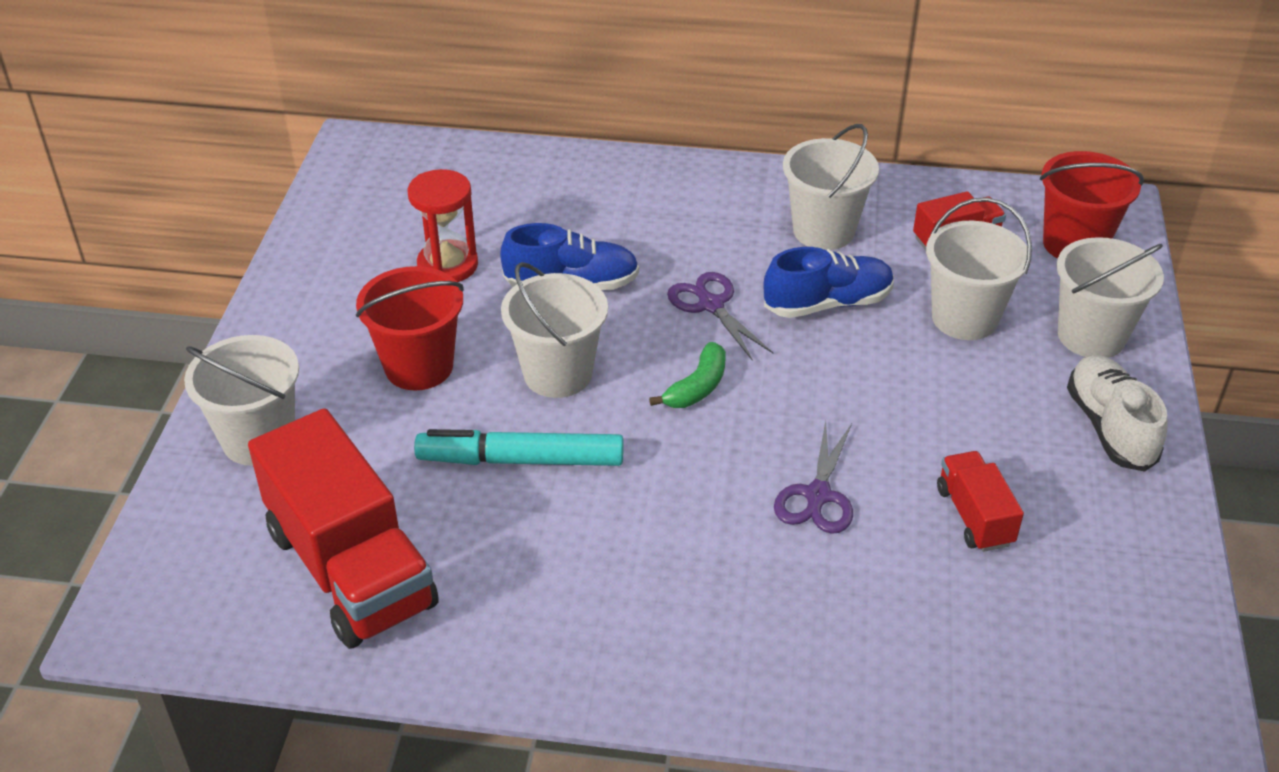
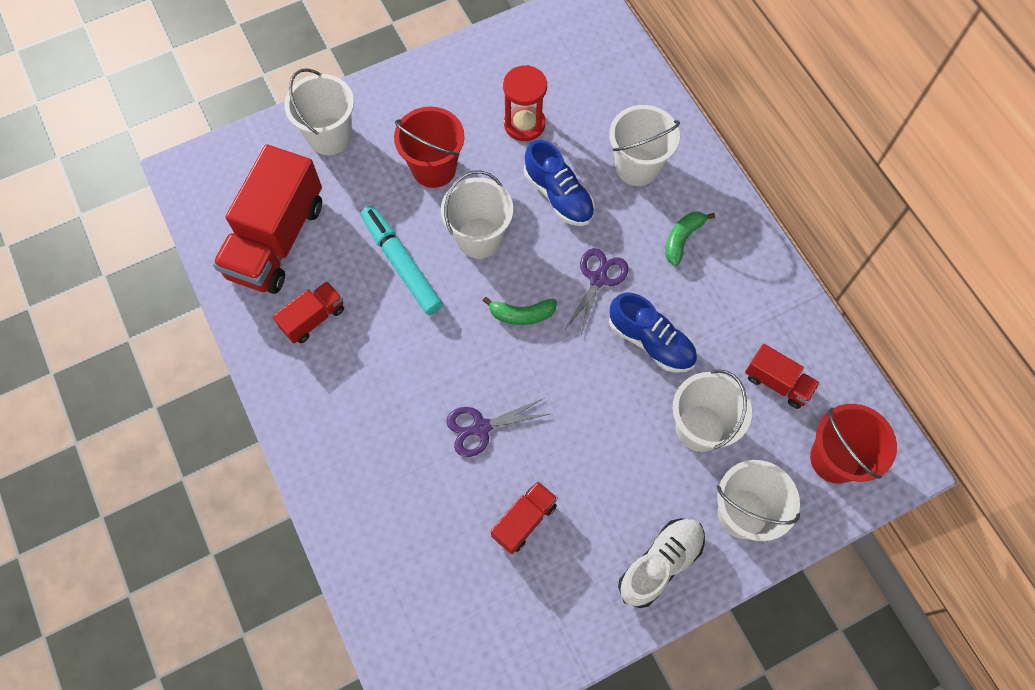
camera: 55 degrees right, 25 degrees up
white bucket [783,124,879,250] -> white bucket moved to [609,105,680,186]
none -> red truck [273,281,344,344]
none -> green banana [665,212,715,266]

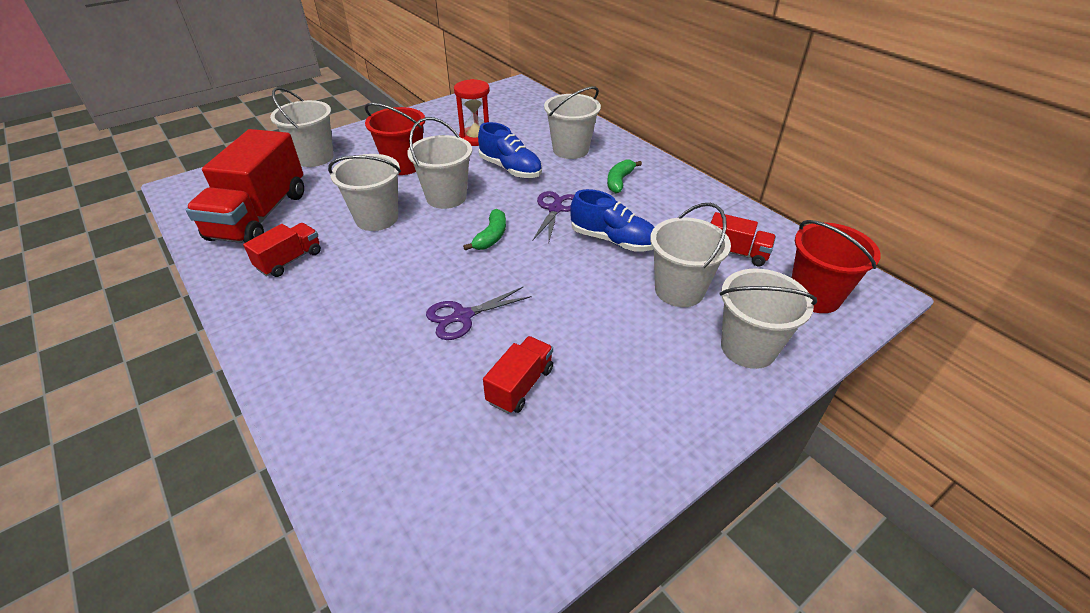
camera: 10 degrees left, 25 degrees down
turquoise marker [361,206,443,315] -> white bucket [328,154,401,231]
green banana [483,297,557,325] -> green banana turned 60 degrees counterclockwise [463,209,506,250]
white shoe [618,518,705,608] -> none

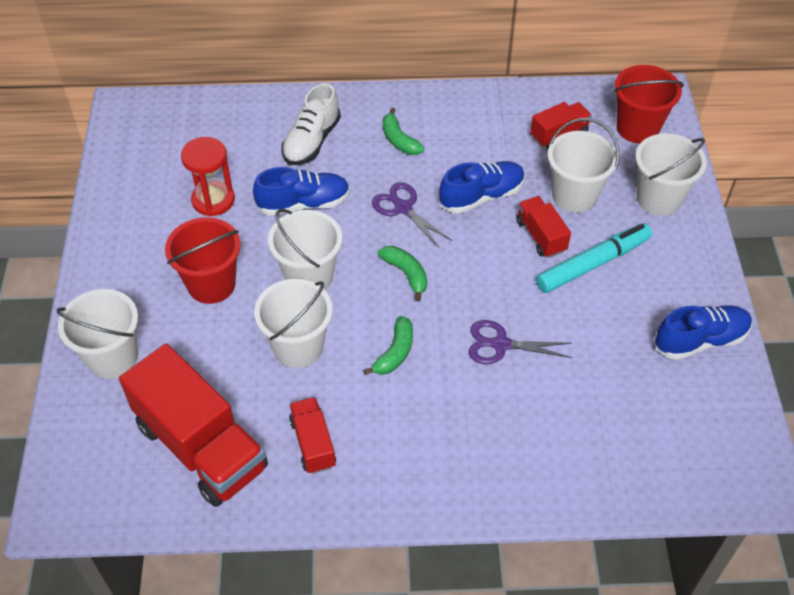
camera: 55 degrees left, 10 degrees up
purple scissors [426,287,532,340] -> purple scissors turned 90 degrees clockwise [468,320,572,364]
red truck [483,336,553,414] -> red truck moved to [516,196,571,258]
white bucket [544,86,601,159] -> white shoe [282,83,341,165]
none -> green banana [363,316,413,375]
none -> turquoise marker [536,223,652,293]
none -> blue shoe [655,305,752,360]

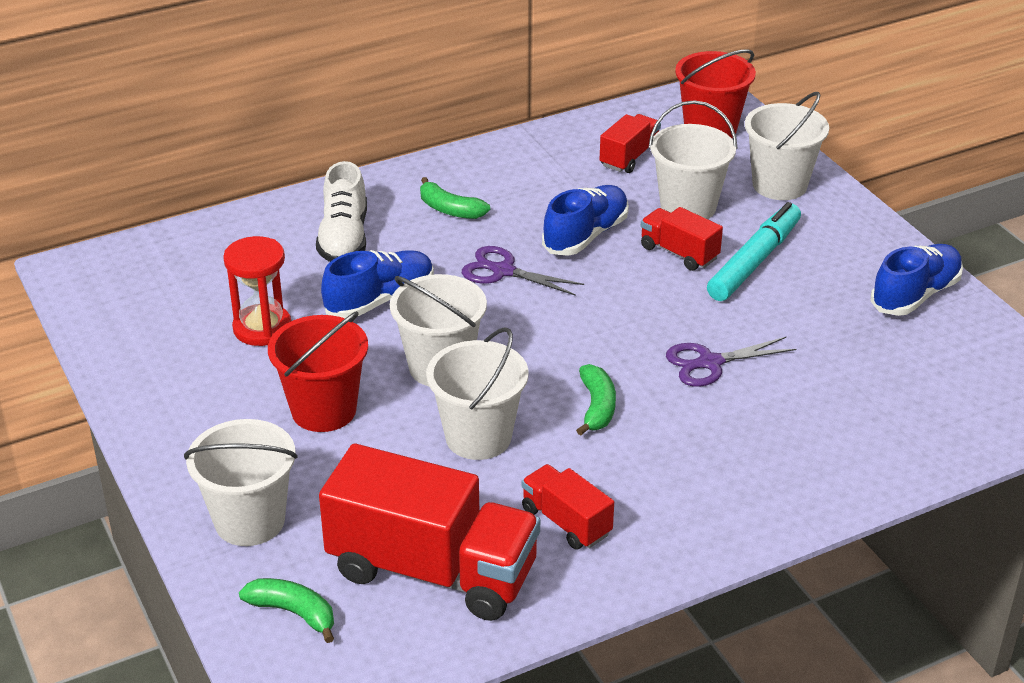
camera: 25 degrees left, 15 degrees down
green banana [378,246,427,301] -> green banana moved to [239,578,334,643]

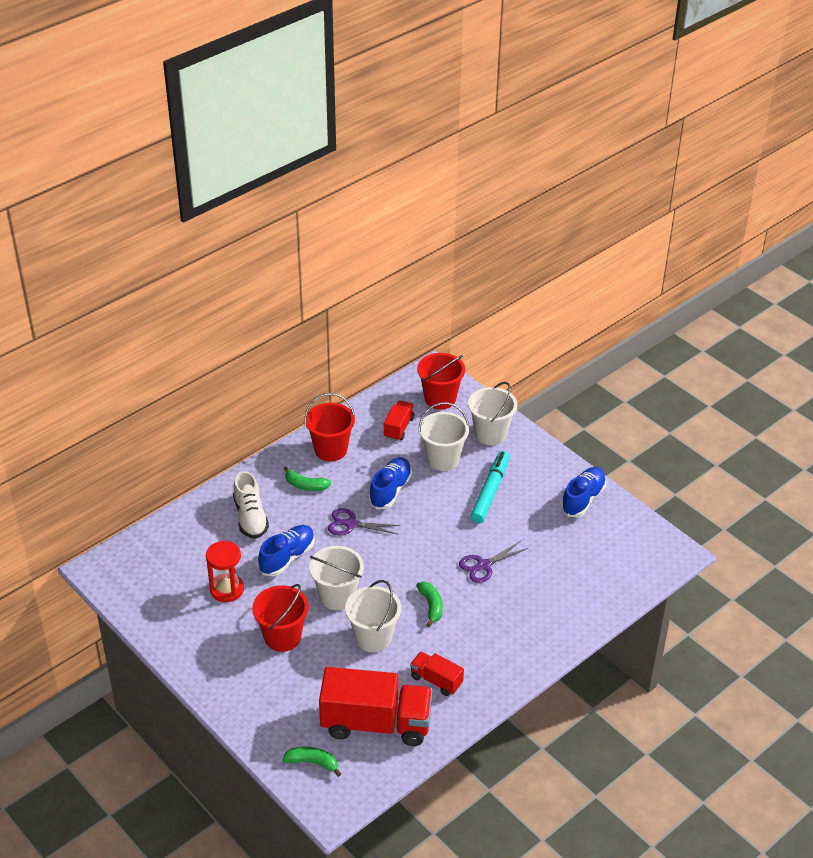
camera: 15 degrees left, 5 degrees up
white bucket [184,419,298,546] -> none
red truck [641,207,723,271] -> none
none -> red bucket [304,393,355,461]

